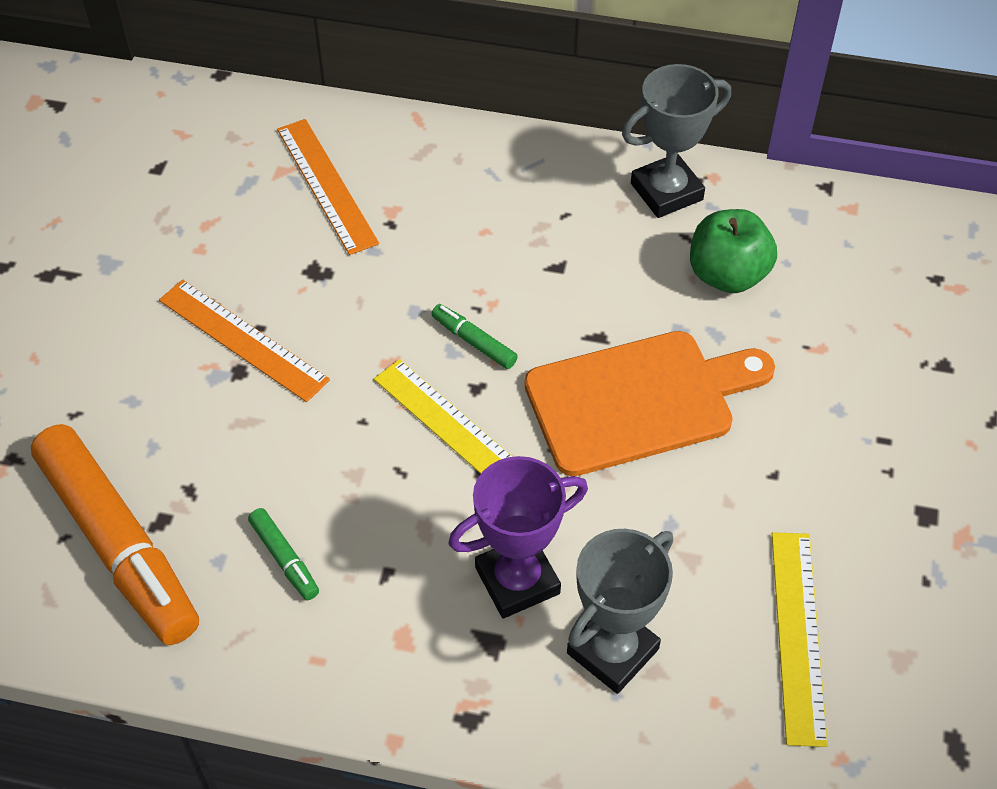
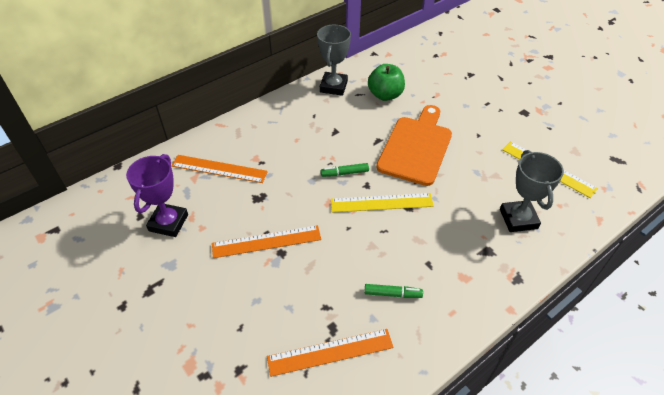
camera: 50 degrees left, 5 degrees down
orange marker [31,424,199,645] -> orange ruler [267,329,393,377]
purple trophy [448,456,588,618] -> purple trophy moved to [126,154,188,237]

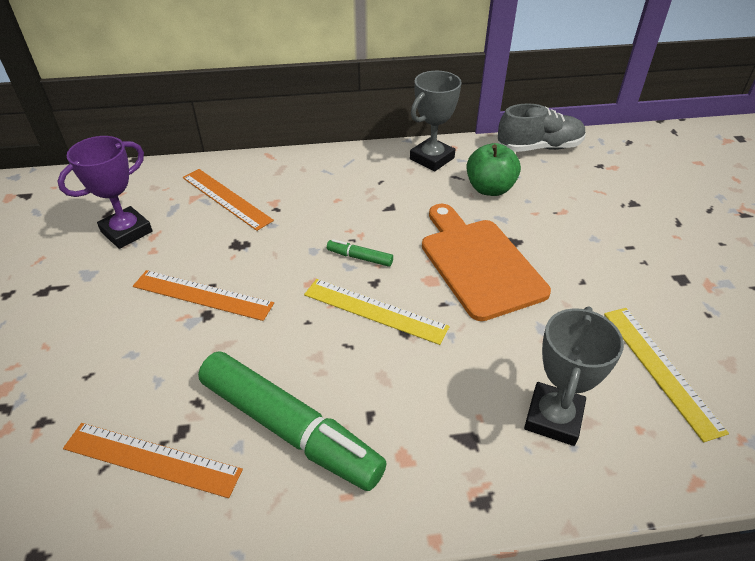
camera: 30 degrees right, 5 degrees down
green marker [364,284,423,298] -> green marker [198,351,387,491], size x2.44
orange cutting board [376,105,452,186] -> orange cutting board turned 75 degrees counterclockwise [422,204,551,321]
none -> grey shoe [498,103,586,152]

